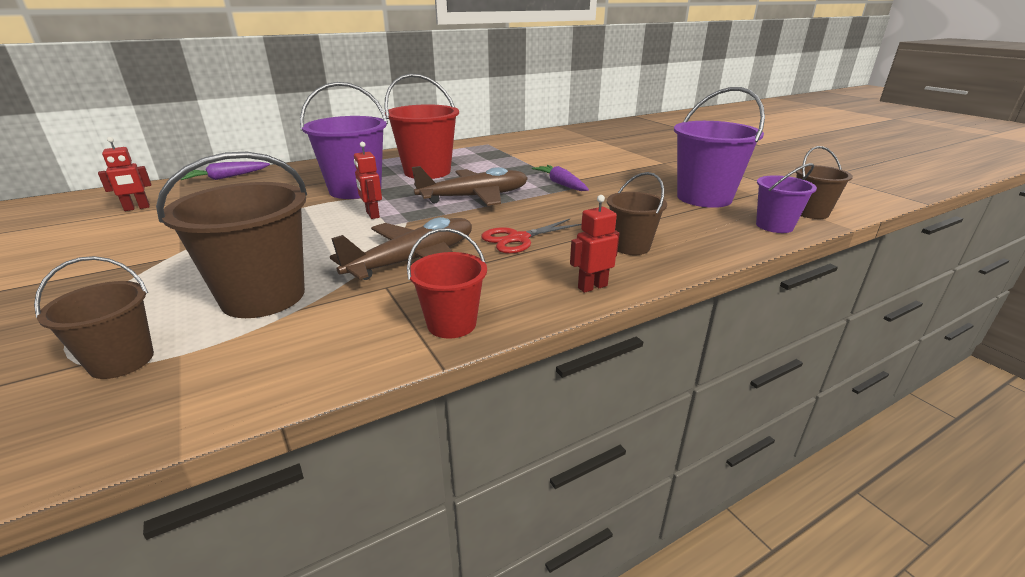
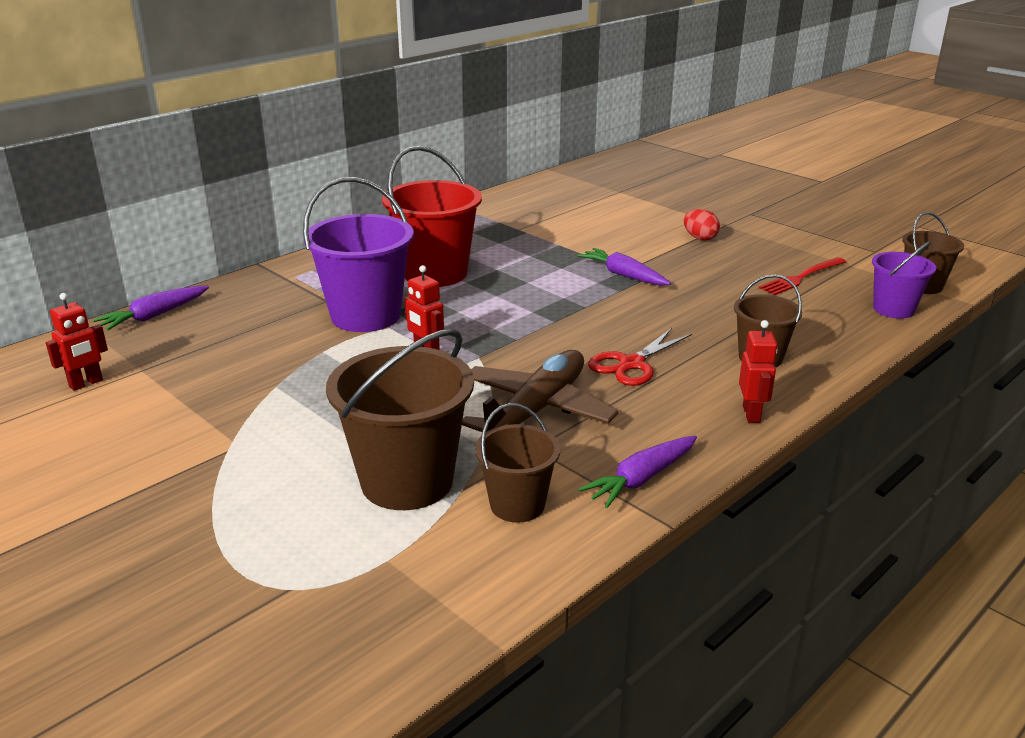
camera: 15 degrees left, 0 degrees up
brown bucket [34,256,154,379] -> brown bucket moved to [475,403,560,523]
red bucket [407,228,487,338] -> purple carrot [578,435,697,508]
brown plane [412,166,528,206] -> none
red robot [570,195,620,293] -> red robot turned 135 degrees clockwise [739,320,778,423]
purple bucket [674,87,765,208] -> red fork [759,257,846,295]
none -> red egg [684,209,720,241]

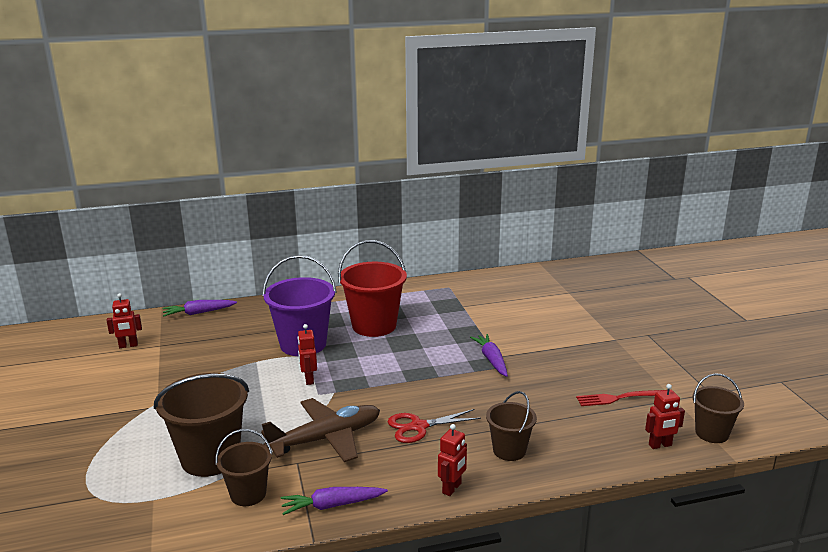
camera: 30 degrees right, 5 degrees down
red egg [684,209,720,241] -> none
purple bucket [872,241,936,319] -> red robot [645,384,685,449]

